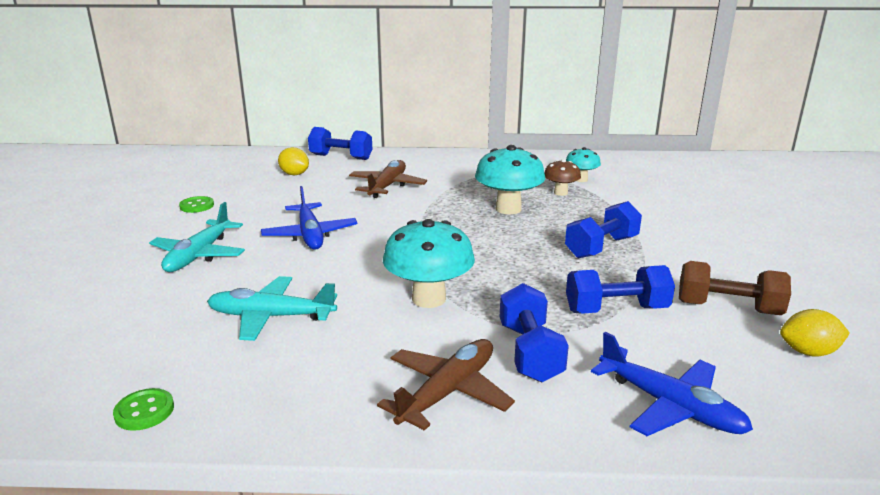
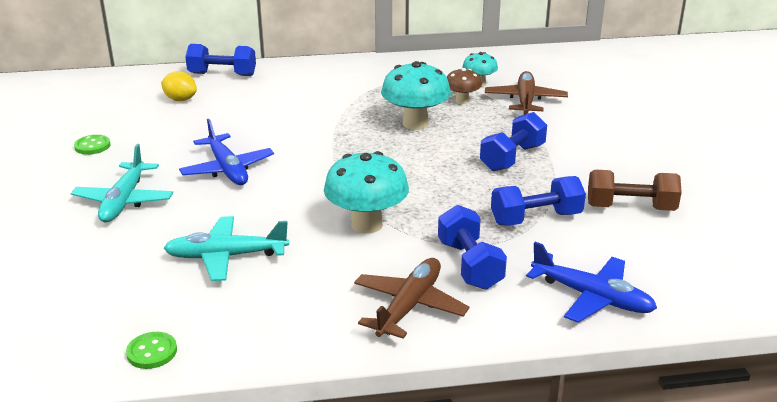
camera: 10 degrees left, 5 degrees up
brown plane [349,160,427,198] -> brown plane moved to [485,71,568,114]
yellow lemon [780,309,850,357] -> none

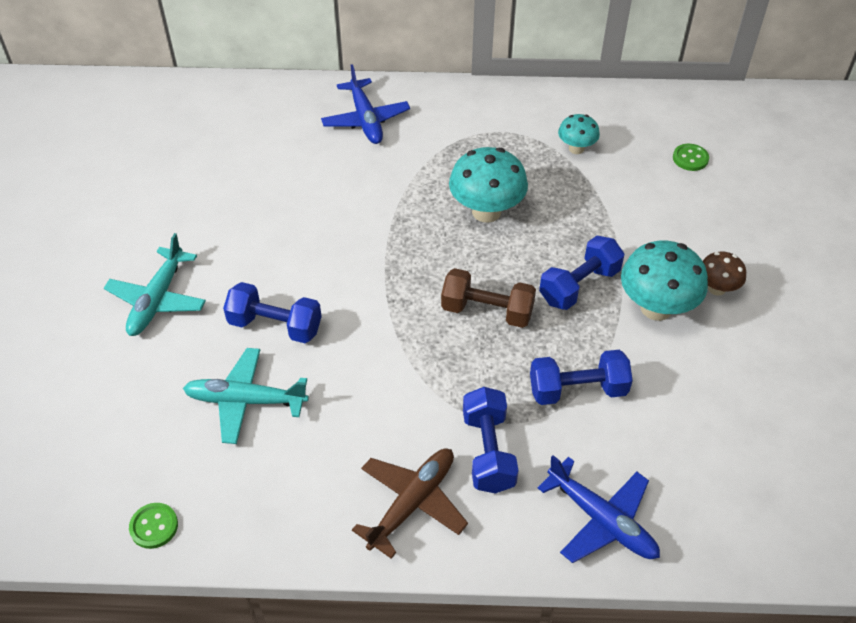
camera: 10 degrees right, 20 degrees up
green button [74,135,111,155] -> green button moved to [673,144,709,171]
yellow lemon [161,71,197,101] -> none
blue plane [179,119,274,185] -> blue plane moved to [321,64,410,144]
blue dumbbell [185,44,256,76] -> blue dumbbell moved to [223,282,322,343]
turquoise mushroom [324,151,409,234] -> turquoise mushroom moved to [621,241,708,321]
brown mushroom [447,68,482,104] -> brown mushroom moved to [703,252,746,296]
brown plane [485,71,568,114] -> none
brown dumbbell [588,170,682,211] -> brown dumbbell moved to [441,268,536,328]

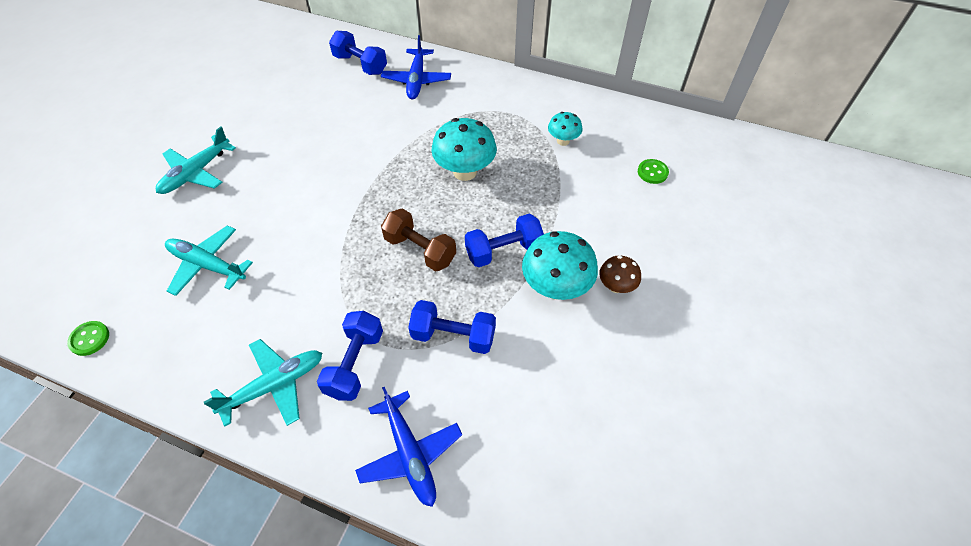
camera: 20 degrees right, 5 degrees up
blue dumbbell [223,282,322,343] -> blue dumbbell moved to [329,31,387,75]
brown plane [352,449,468,559] -> turquoise plane [204,339,322,426]

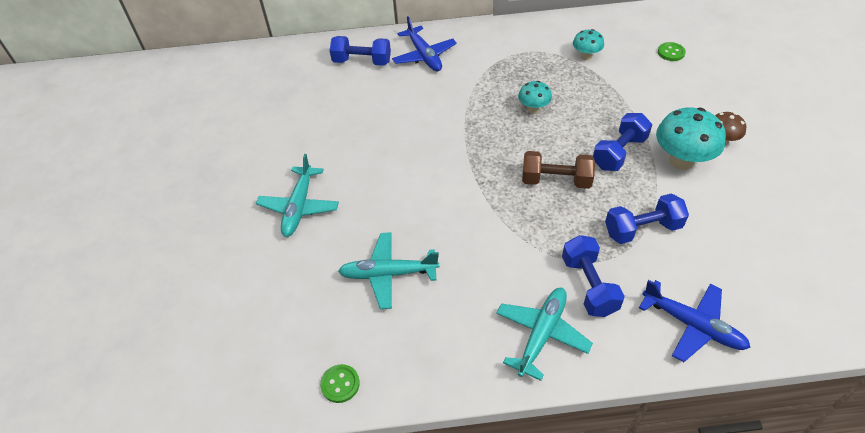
camera: 25 degrees left, 5 degrees down
turquoise mushroom [431,118,497,181] -> turquoise mushroom [518,81,552,114], size x0.56

